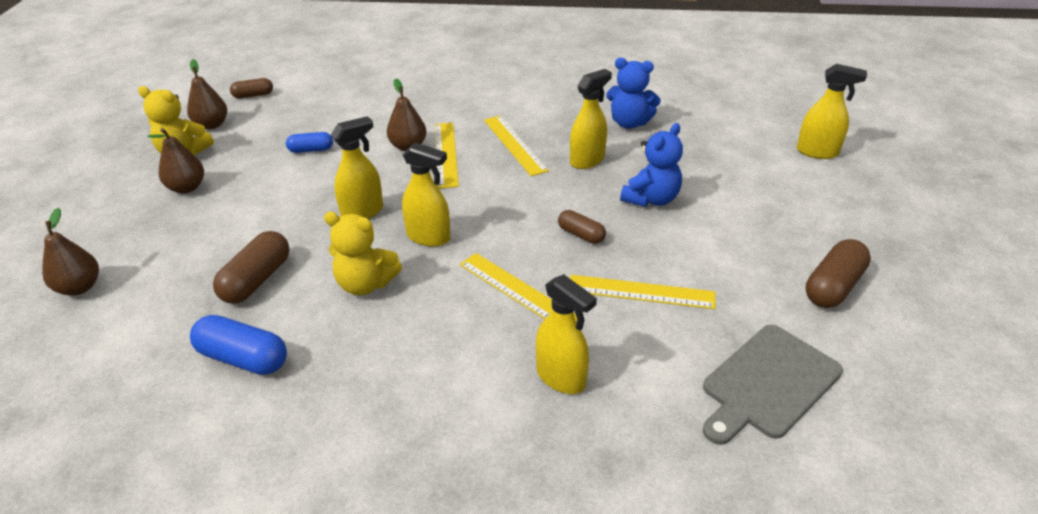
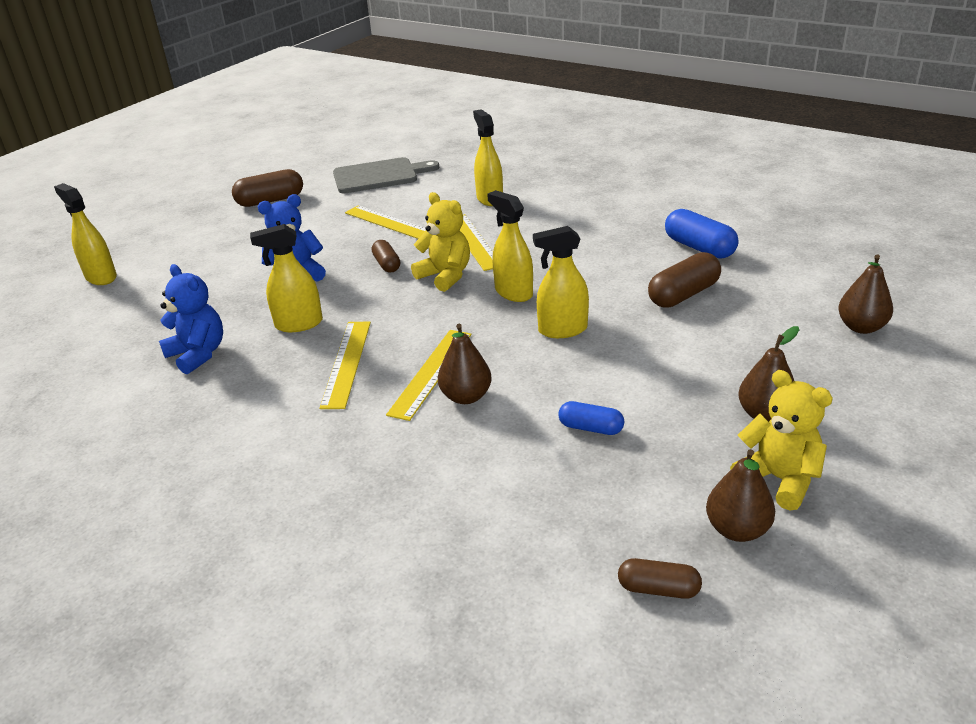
camera: 150 degrees left, 5 degrees down
yellow teddy bear [324,212,402,295] -> yellow teddy bear moved to [411,192,470,292]

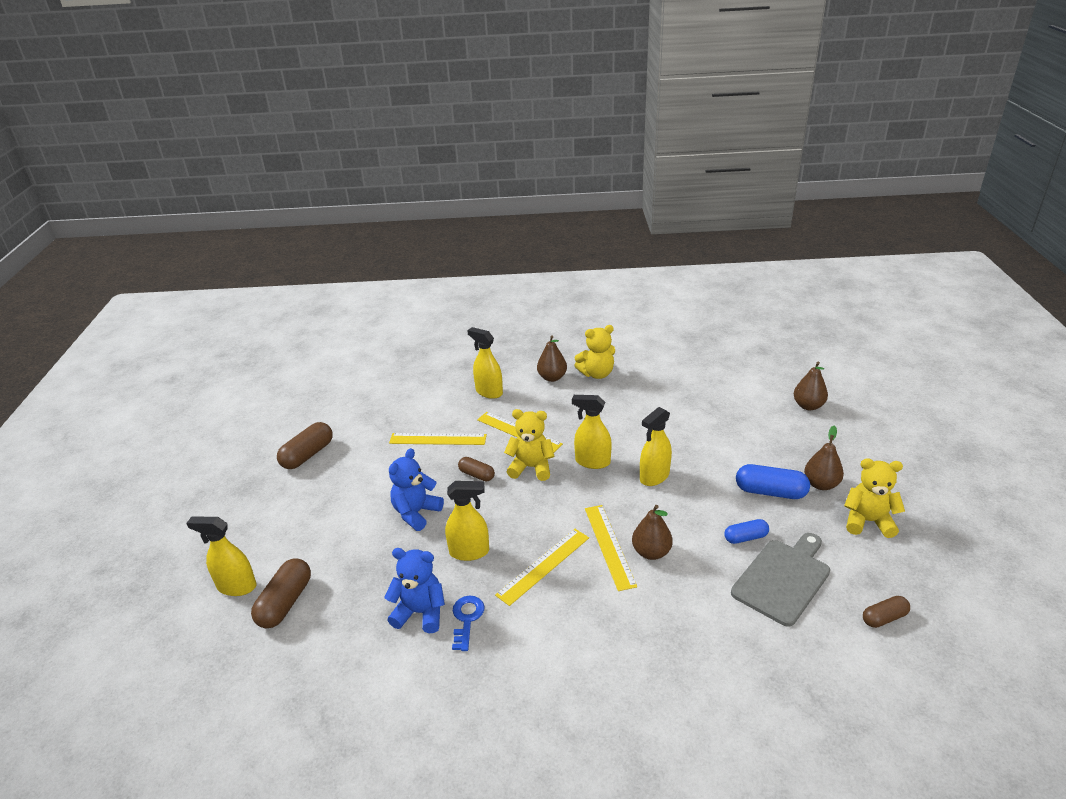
camera: 35 degrees left, 0 degrees up
yellow spray bottle [250,224,323,332] -> yellow spray bottle turned 135 degrees counterclockwise [445,481,489,561]
yellow ruler [320,322,371,409] -> yellow ruler turned 75 degrees clockwise [495,529,589,606]
grey cutting board [333,157,439,193] -> grey cutting board moved to [731,533,830,627]
brown capsule [648,252,721,308] -> brown capsule moved to [251,559,311,628]
blue capsule [665,209,739,259] -> blue capsule moved to [736,464,810,499]
brown pear [706,449,775,542] -> brown pear moved to [537,335,567,382]
none -> blue key [452,596,485,651]
none -> yellow teddy bear [574,325,615,379]

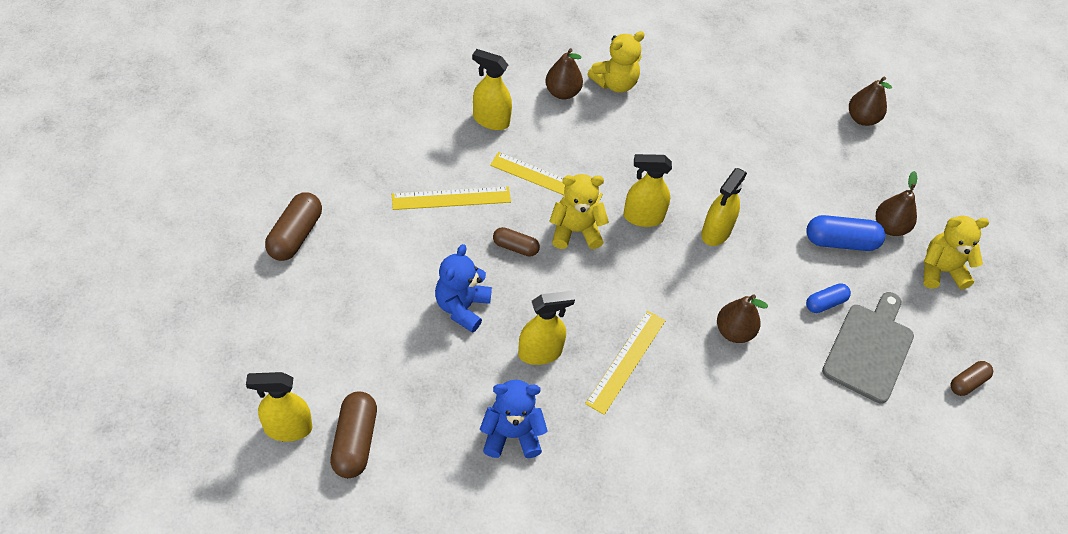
camera: 20 degrees left, 20 degrees up
blue key [452,596,485,651] -> none
yellow ruler [585,505,637,591] -> none

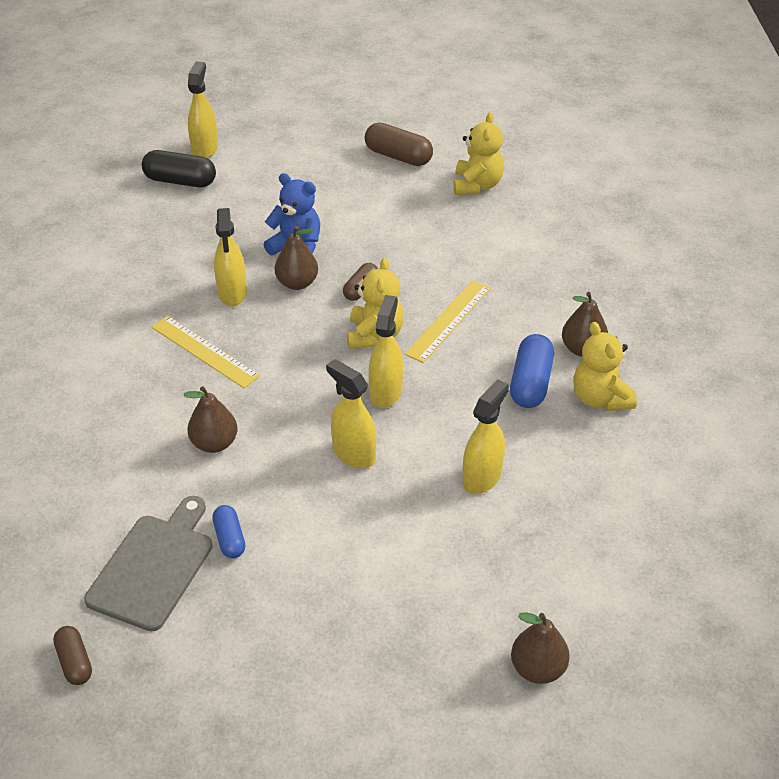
camera: 105 degrees right, 10 degrees down
brown capsule [330,392,377,478] -> black capsule [142,150,216,187]
yellow ruler [392,186,511,210] -> none
yellow spray bottle [472,49,512,130] -> yellow spray bottle moved to [463,380,509,494]
blue teddy bear [480,380,548,458] -> none
blue capsule [806,215,885,251] -> blue capsule moved to [510,334,554,408]
grey cutting board [822,292,914,404] -> grey cutting board turned 105 degrees counterclockwise [84,496,213,632]
brown pear [876,171,917,236] -> brown pear moved to [275,226,318,290]
yellow teddy bear [923,216,989,289] -> yellow teddy bear moved to [453,112,504,195]

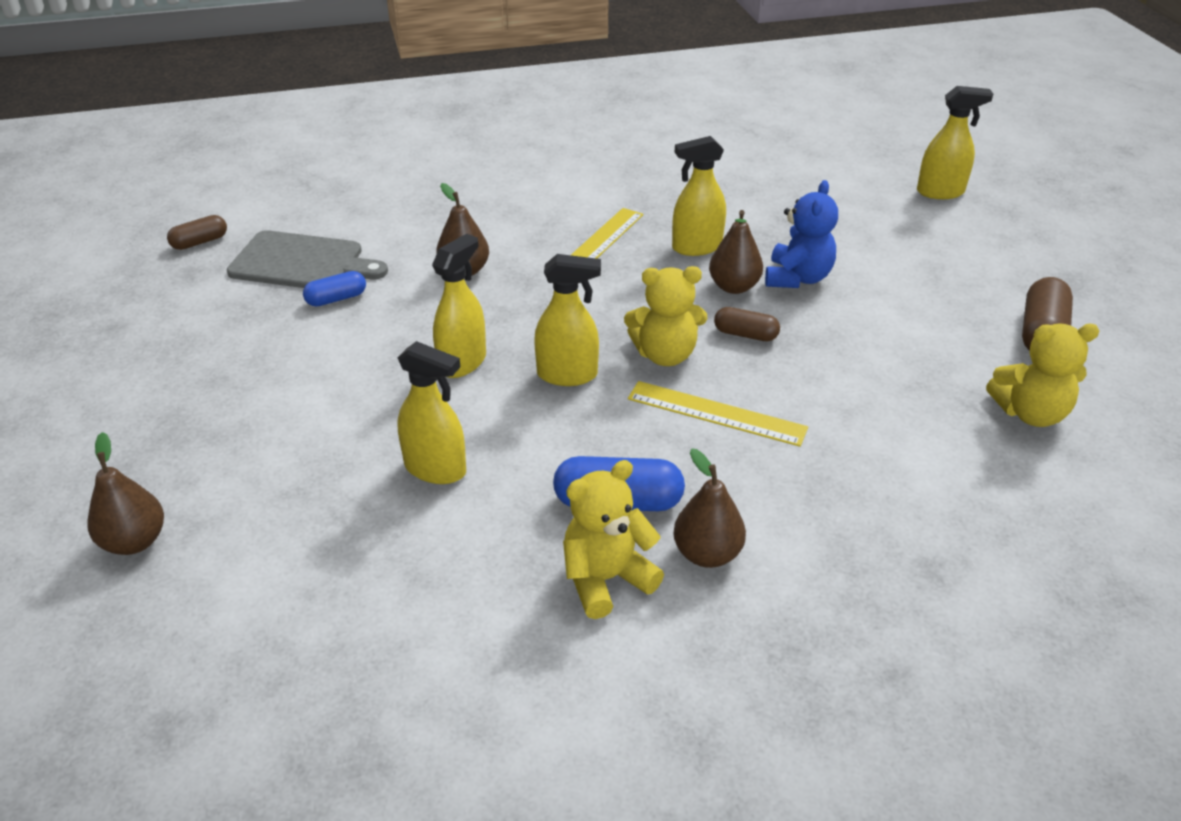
camera: 80 degrees right, 5 degrees down
black capsule [142,150,216,187] -> none

